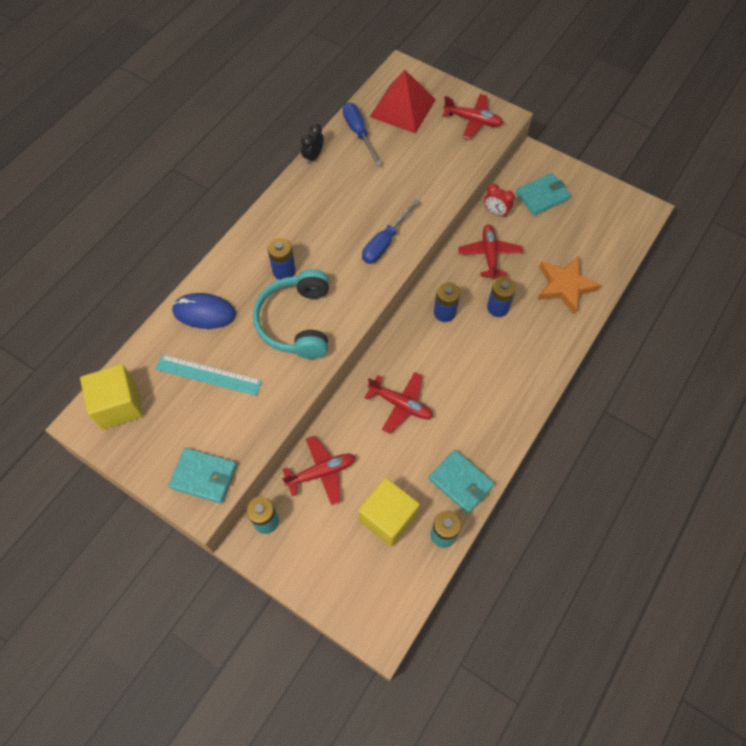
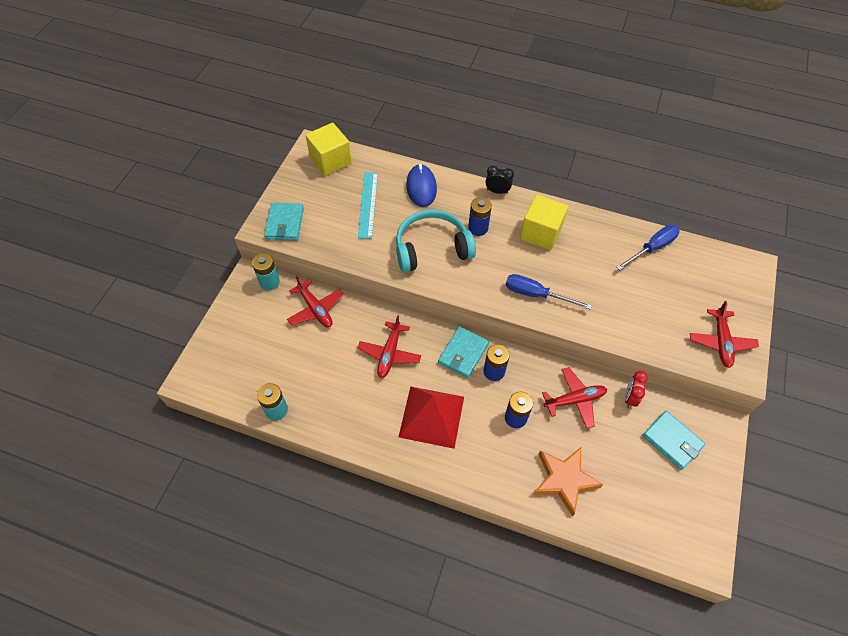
camera: 75 degrees right, 5 degrees down
black clock [301,123,324,164] -> black clock moved to [485,165,514,194]
yellow cube [358,478,420,547] -> yellow cube moved to [520,195,568,250]
red pyramid [370,70,436,134] -> red pyramid moved to [399,386,464,449]
turquoise wallet [429,450,495,514] -> turquoise wallet moved to [438,326,489,378]

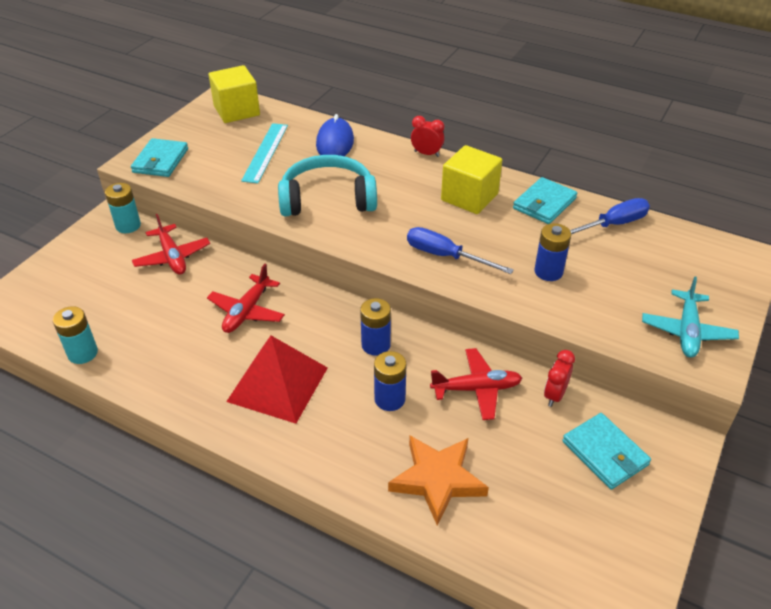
camera: 10 degrees right, 15 degrees down
turquoise wallet [438,326,489,378] -> turquoise wallet moved to [513,177,577,224]
blue battery [468,197,492,236] -> blue battery moved to [534,223,571,281]
black clock [485,165,514,194] -> red clock [411,116,444,157]
red plane [690,301,759,368] -> turquoise plane [642,276,739,358]

